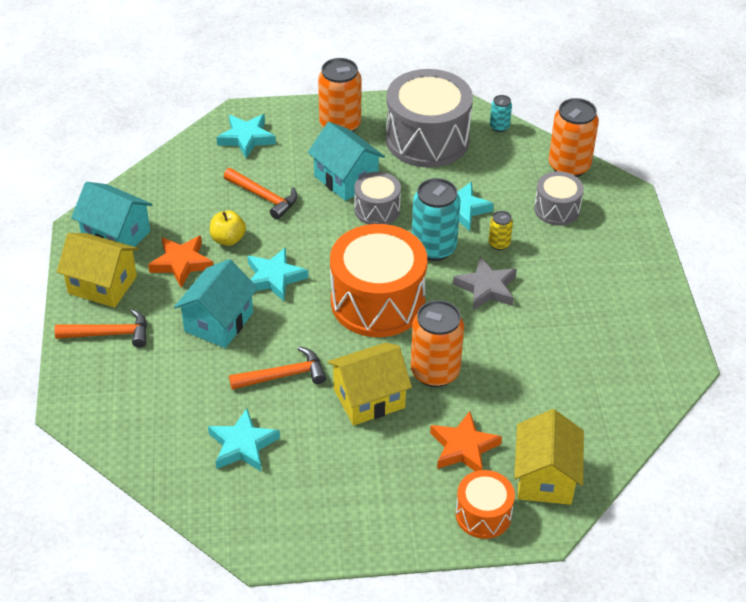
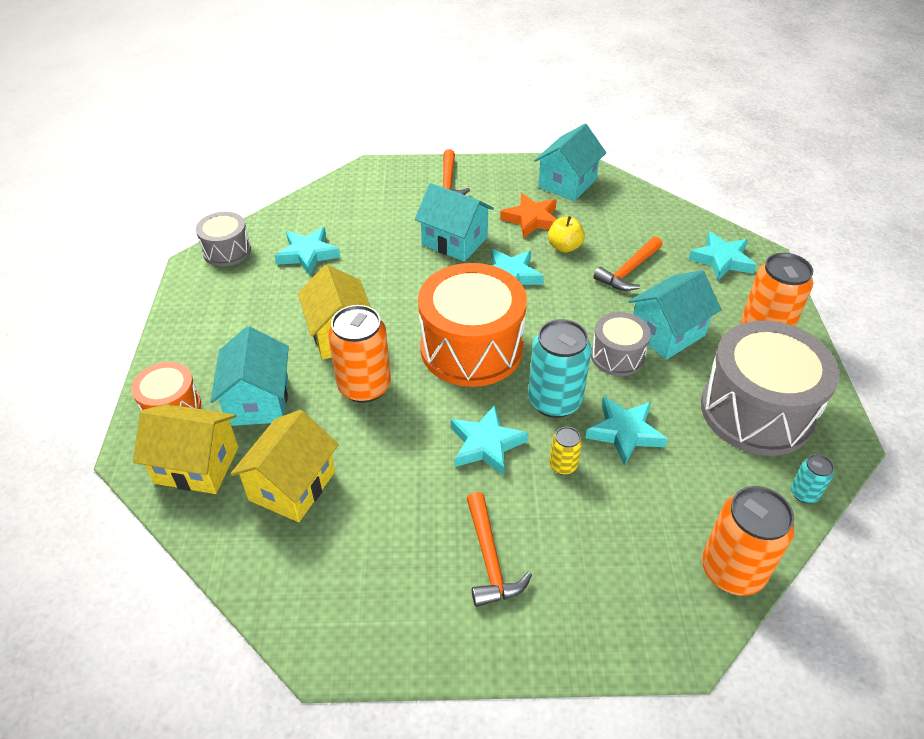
camera: 95 degrees right, 0 degrees up
yellow house [57,233,138,308] -> yellow house moved to [230,410,339,522]
orange hammer [229,346,326,390] -> orange hammer moved to [467,492,532,607]
orange star [430,411,502,471] -> turquoise house [210,326,289,426]
grey star [453,257,517,311] -> turquoise star [451,405,528,476]
grey drum [534,171,584,225] -> grey drum moved to [196,212,251,266]

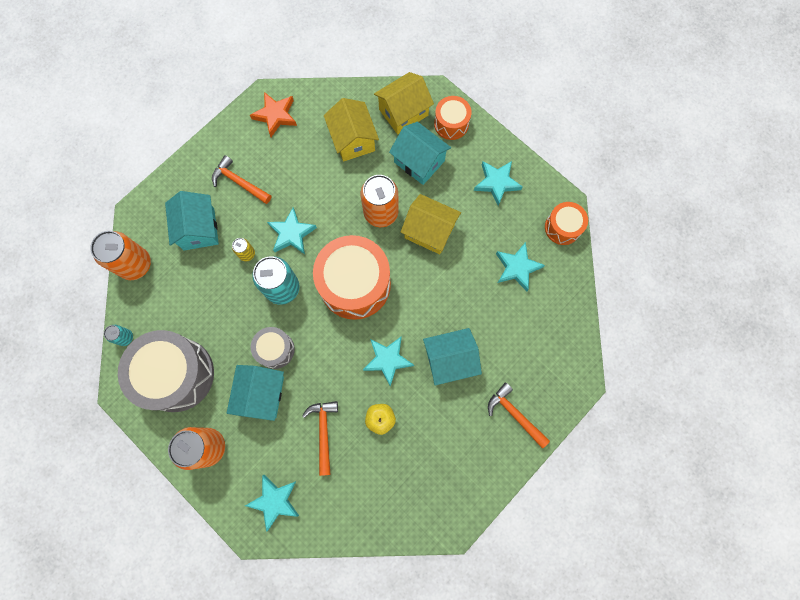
camera: 135 degrees right, 30 degrees up
grey drum [196,212,251,266] -> orange drum [545,202,588,245]
orange star [500,193,557,238] -> orange star moved to [250,92,297,137]
turquoise house [534,124,606,201] -> turquoise house moved to [165,191,219,250]
turquoise star [585,396,667,466] -> turquoise star moved to [474,161,523,206]

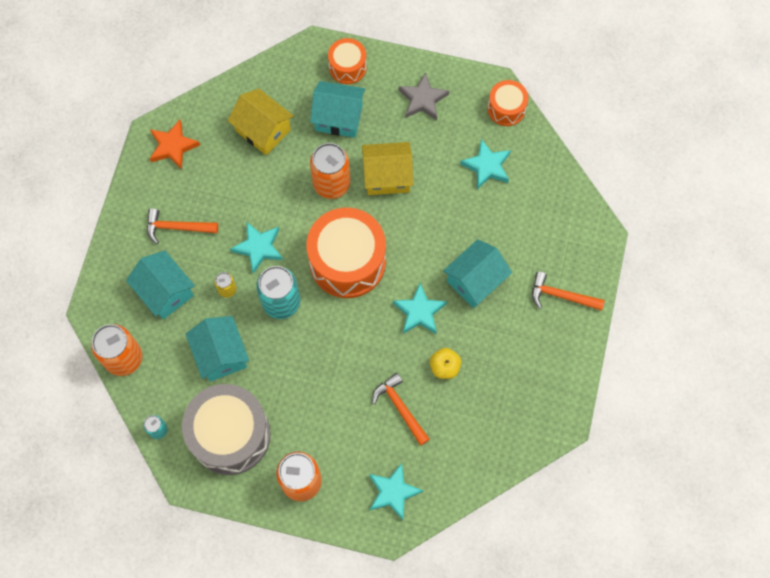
camera: 30 degrees left, 5 degrees down
turquoise house [227,365,284,421] -> turquoise house moved to [186,316,249,382]
grey drum [251,327,295,369] -> none
yellow house [374,72,434,134] -> none
turquoise star [474,161,523,206] -> grey star [399,72,449,121]

